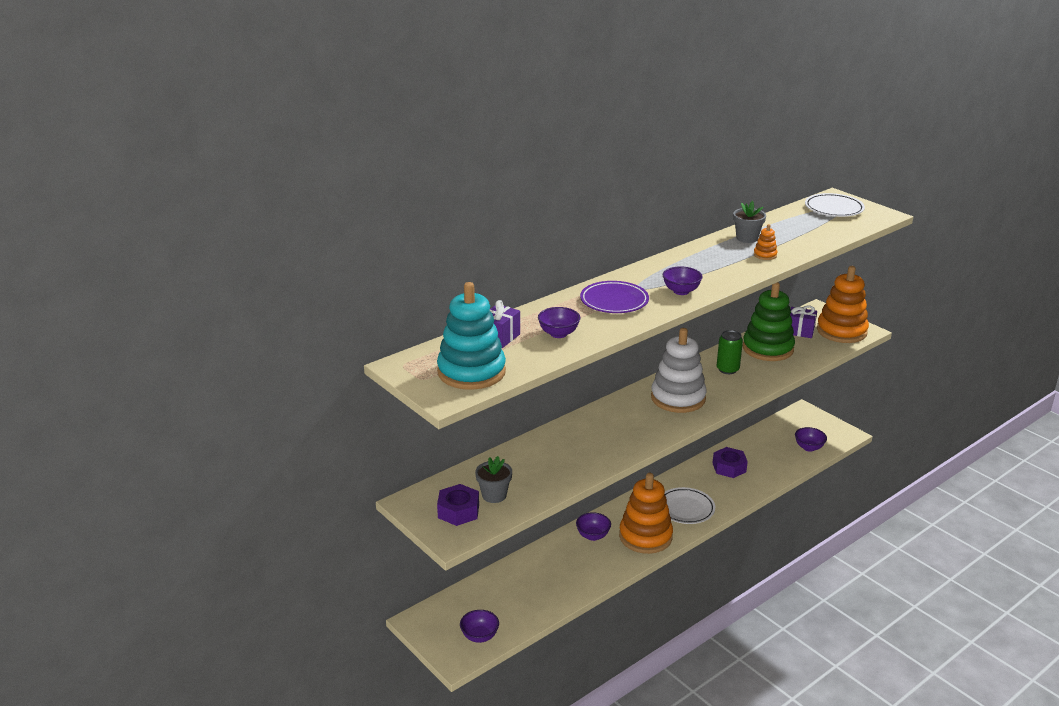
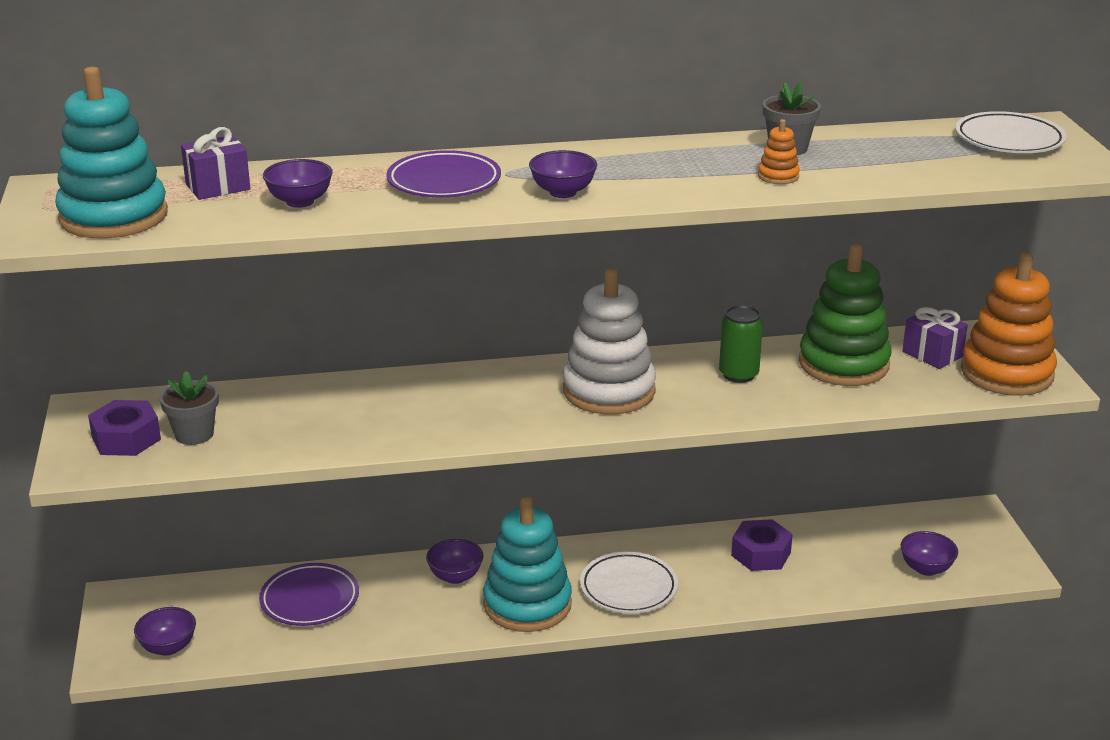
camera: 30 degrees right, 0 degrees up
orange stacking toy [619,473,673,554] -> turquoise stacking toy [483,496,572,632]
none -> purple plate [259,563,359,626]

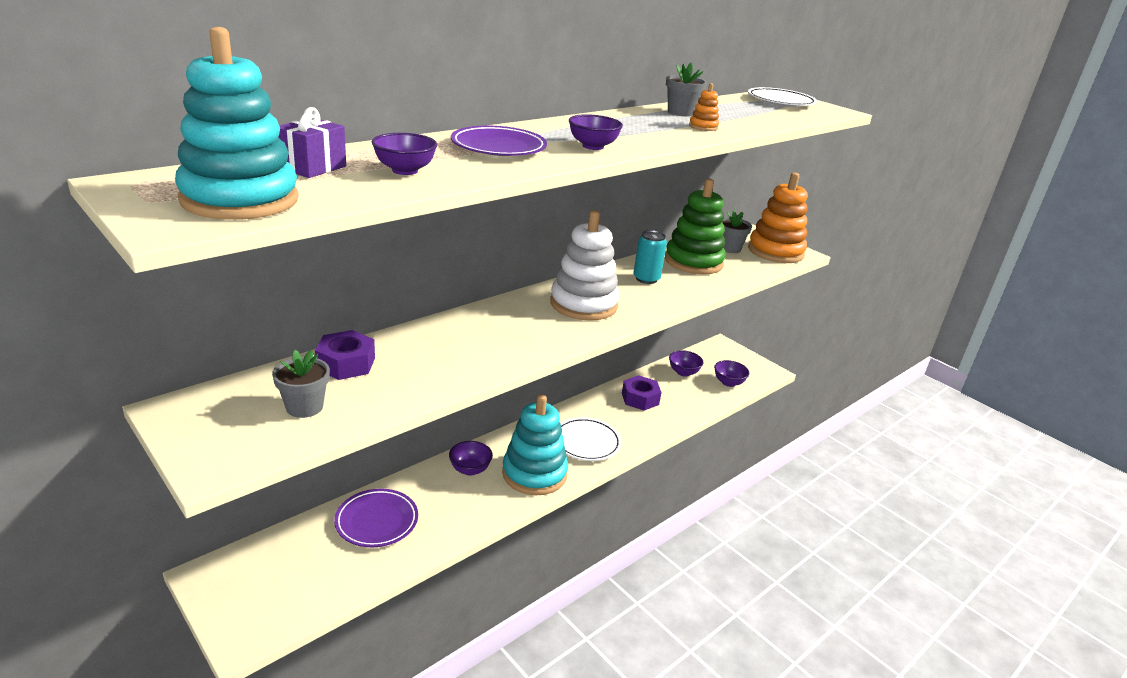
camera: 35 degrees left, 0 degrees up
purple nut [88,400,161,456] -> purple nut moved to [315,330,375,380]
purple bowl [134,607,196,656] -> purple bowl moved to [669,350,704,377]
green can [719,305,763,383] -> turquoise can [634,230,667,284]
purple gift [902,307,968,369] -> grey flower pot [722,209,752,253]

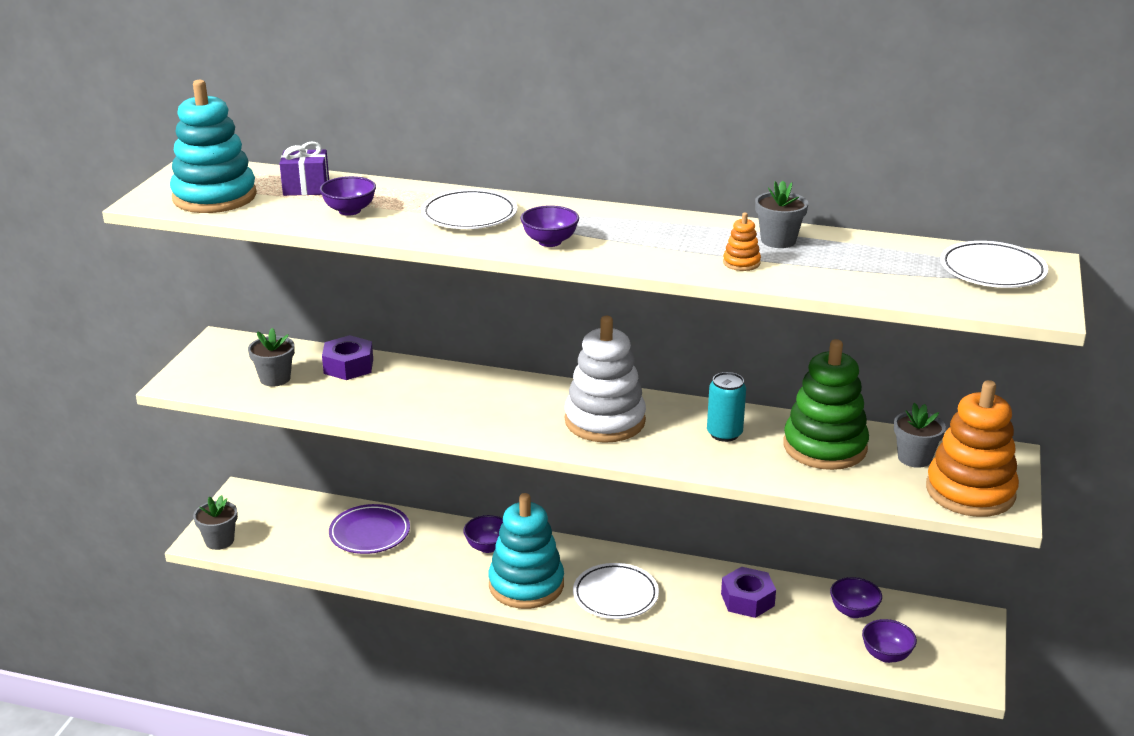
camera: 60 degrees right, 0 degrees up
purple plate [451,126,547,156] -> white plate [421,189,517,229]
none -> grey flower pot [193,495,238,550]

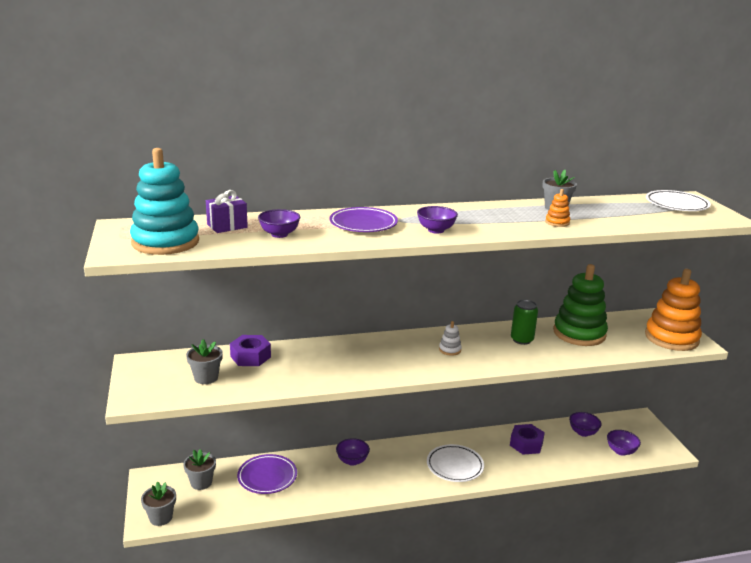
camera: 30 degrees left, 5 degrees down
white plate [421,189,517,229] -> purple plate [329,207,398,232]
turquoise stacking toy [488,493,564,609] -> none
white stacking toy [565,316,646,443] -> white stacking toy [439,321,462,356], size x0.41
turquoise can [707,372,746,442] -> green can [511,300,538,345]
grey flower pot [894,403,946,468] -> grey flower pot moved to [183,449,216,490]

